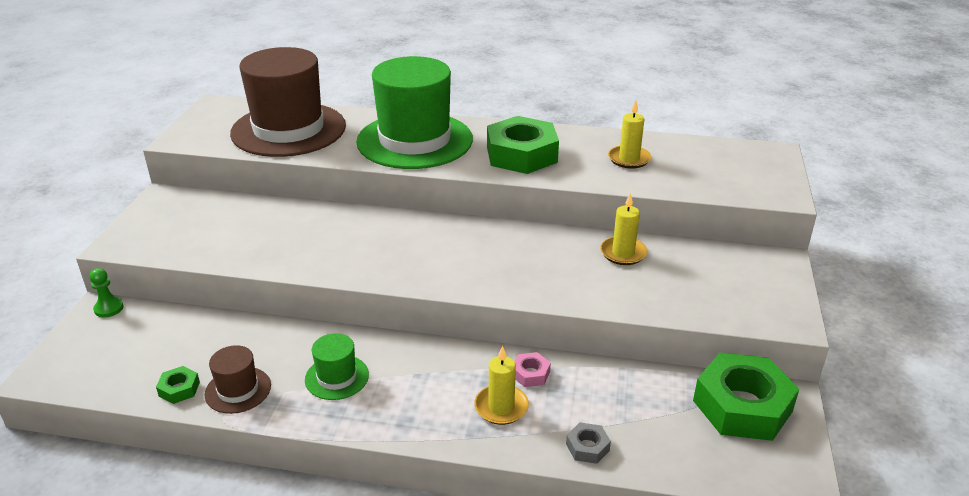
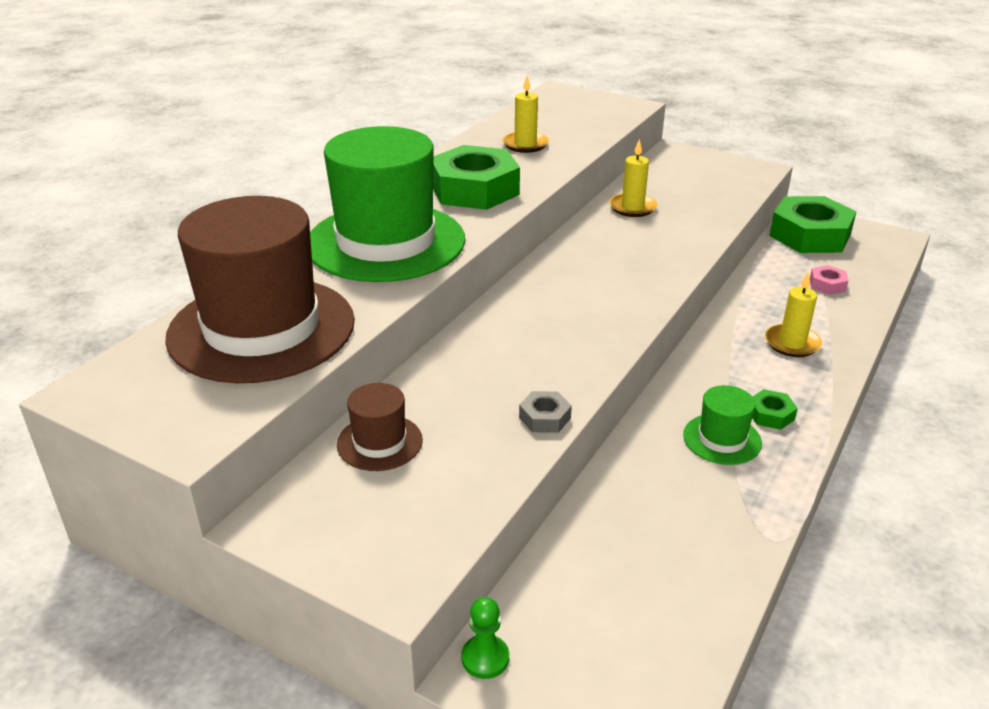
camera: 70 degrees left, 0 degrees up
green nut [156,366,200,404] -> green nut moved to [752,389,798,430]
brown hat [205,345,271,414] -> brown hat moved to [337,383,423,471]
pink nut [514,352,551,387] -> pink nut moved to [810,265,848,295]
grey nut [566,422,611,464] -> grey nut moved to [519,391,572,433]

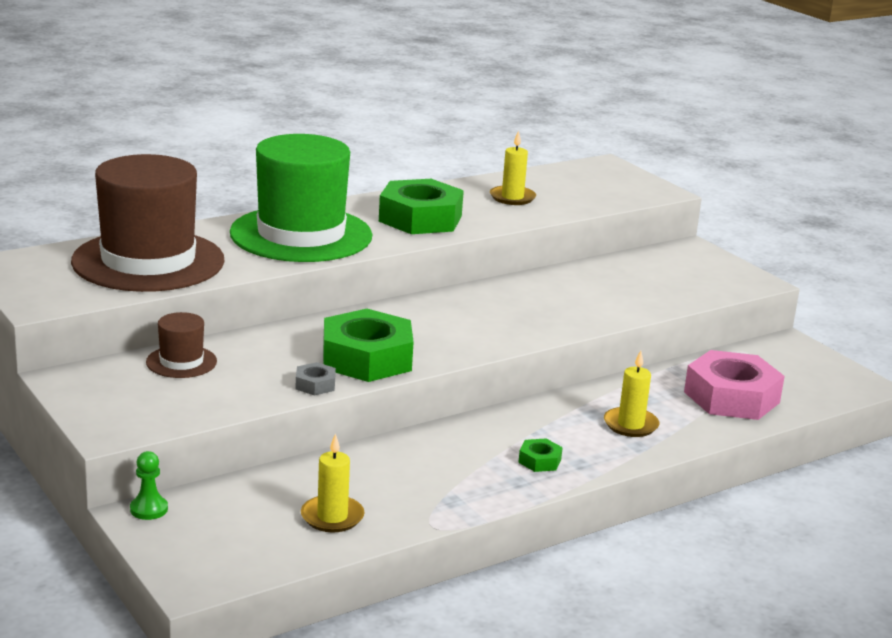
camera: 25 degrees right, 10 degrees down
yellow candle [609,139,657,217] -> yellow candle moved to [301,433,365,532]
green hat [683,385,762,465] -> none
green nut [769,196,856,253] -> green nut moved to [323,309,414,382]
pink nut [810,265,848,295] -> pink nut [684,350,785,420], size x2.34

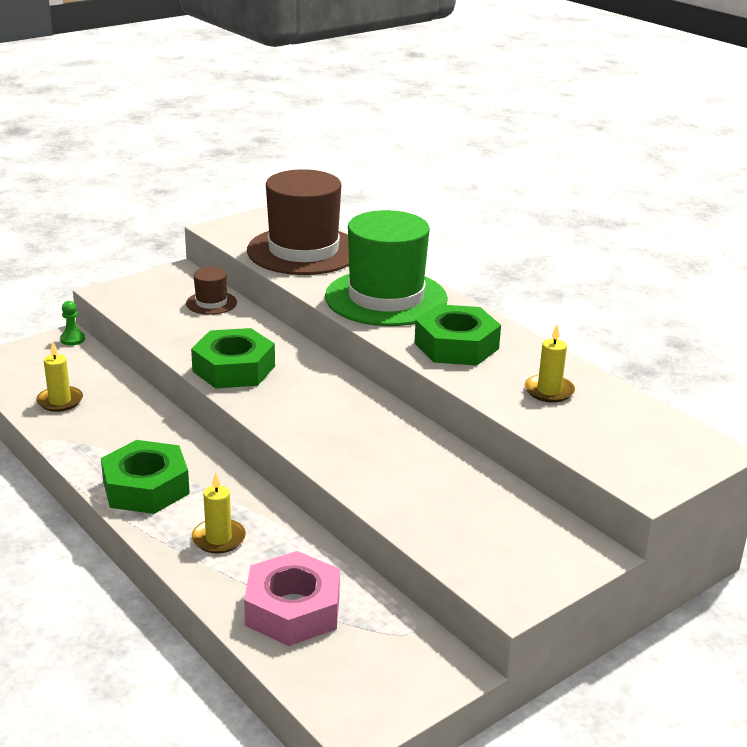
camera: 85 degrees right, 5 degrees up
grey nut [296,362,336,396] -> none
green nut [518,438,563,472] -> green nut [101,440,190,514], size x2.34

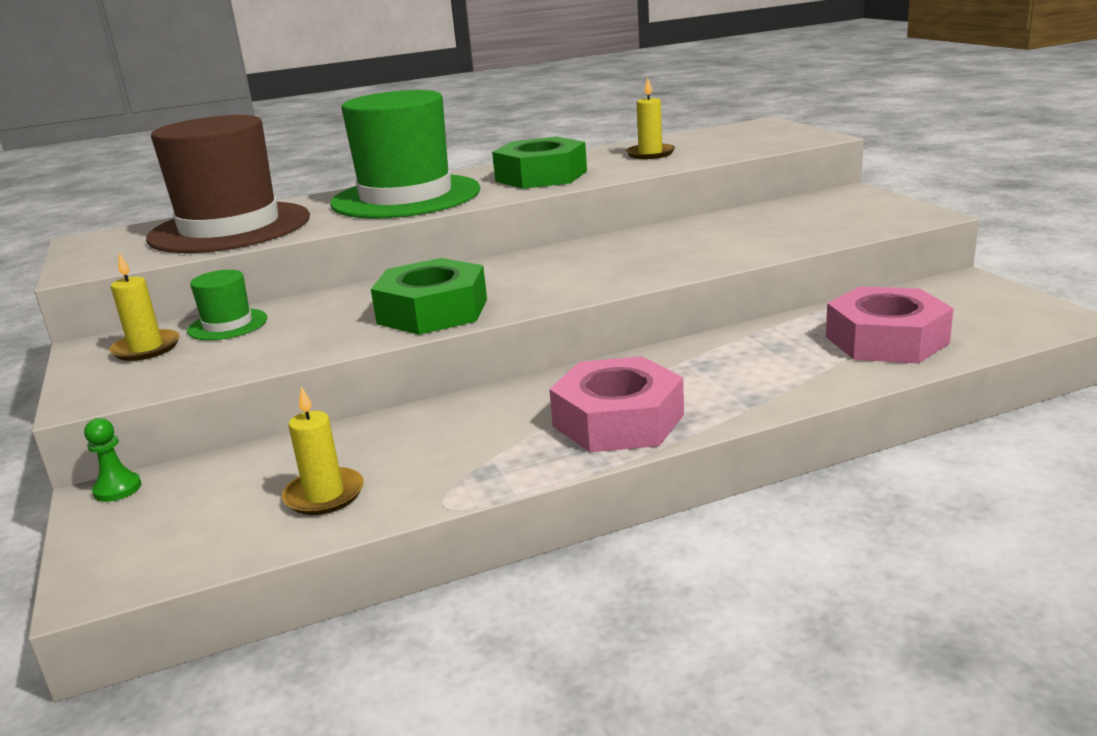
camera: 70 degrees left, 5 degrees down
green nut [101,440,190,514] -> pink nut [549,356,684,452]
brown hat [186,267,237,315] -> green hat [187,270,267,340]
yellow candle [192,472,246,554] -> yellow candle moved to [109,253,180,361]

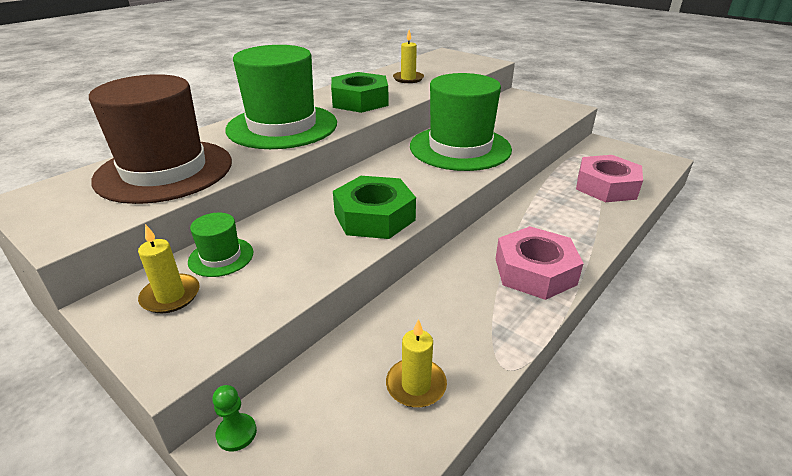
camera: 30 degrees left, 10 degrees up
none -> green hat [410,73,512,171]

